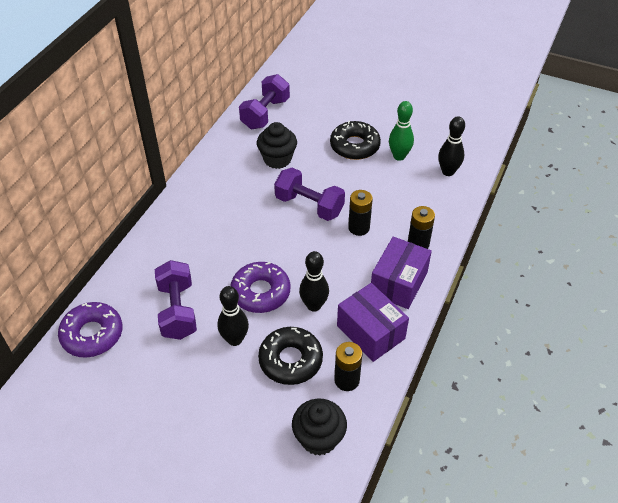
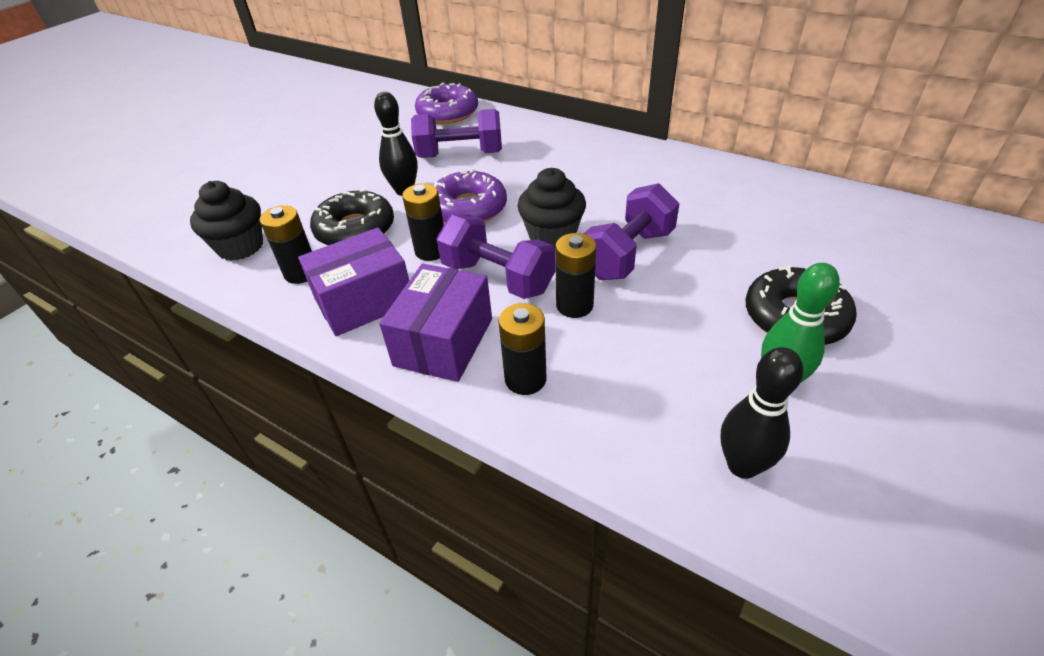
camera: 100 degrees right, 5 degrees down
purple dumbbell [239,74,290,129] -> purple dumbbell moved to [436,214,556,299]
black cupcake [257,122,297,169] -> black cupcake moved to [517,168,586,249]
black bowling pin [299,251,329,312] -> black battery [402,184,444,261]
purple box [371,237,432,309] -> purple box turned 75 degrees clockwise [379,264,492,382]

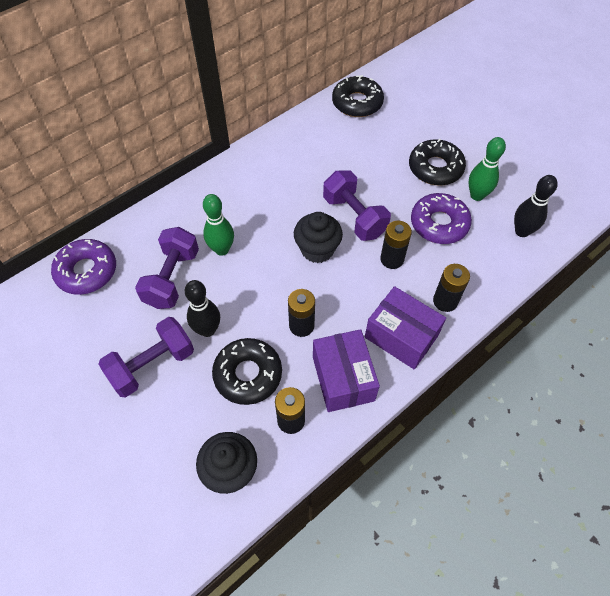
camera: 75 degrees left, 15 degrees up
purple donut [433,169,507,223] -> purple donut moved to [411,193,472,244]
purple dumbbell [436,214,556,299] -> purple dumbbell moved to [99,317,194,397]
none -> green bowling pin [203,194,234,256]
none -> black donut [332,75,384,117]

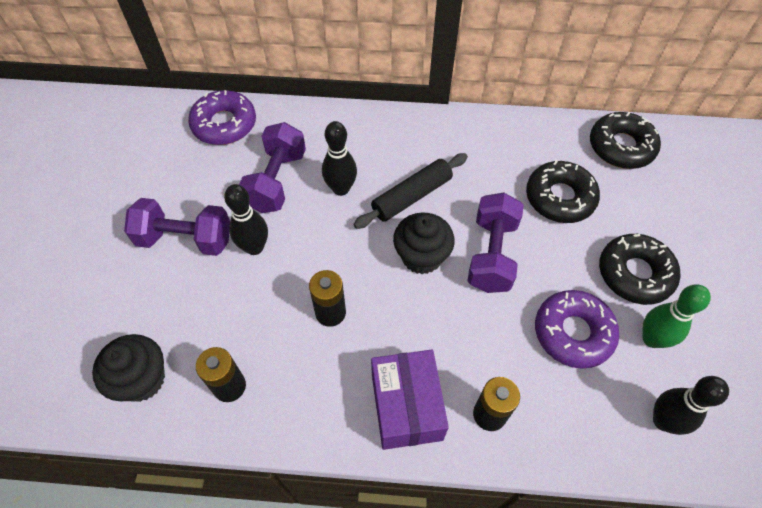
camera: 45 degrees right, 0 degrees up
purple dumbbell [135,227,199,309] -> purple dumbbell turned 45 degrees counterclockwise [239,122,306,213]
green bowling pin [203,194,234,256] -> black bowling pin [322,121,357,196]
black donut [212,338,282,405] -> black donut moved to [526,160,600,223]
purple box [313,329,380,412] -> none
black battery [380,221,412,269] -> none
none -> black rolling pin [353,153,468,229]

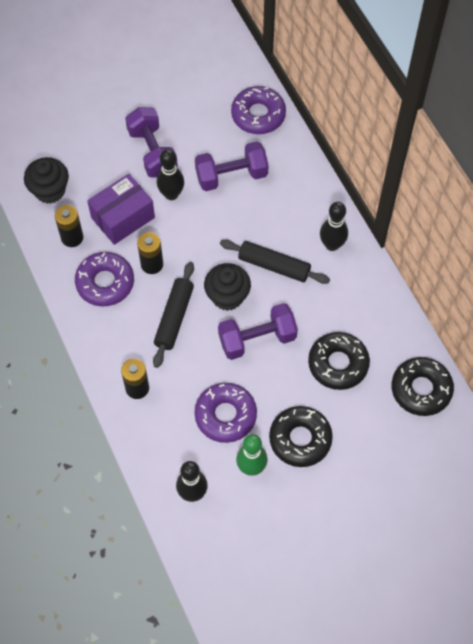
camera: 60 degrees right, 5 degrees up
black bowling pin [322,121,357,196] -> black bowling pin moved to [320,202,348,251]
purple box [371,350,449,450] -> purple box moved to [87,174,155,245]
none -> purple donut [75,252,134,306]
none -> black rolling pin [153,262,194,368]

